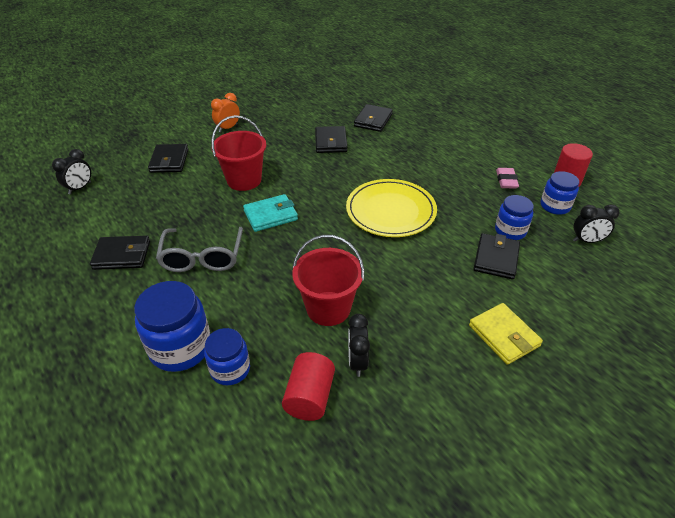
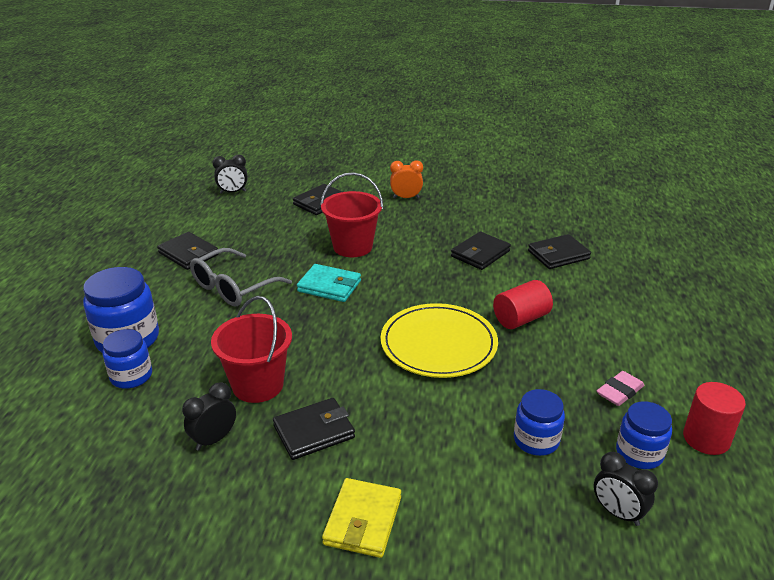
camera: 45 degrees right, 10 degrees down
red cylinder [282,352,335,421] -> red cylinder moved to [493,280,553,329]
black wallet [473,233,520,279] -> black wallet moved to [273,398,355,460]

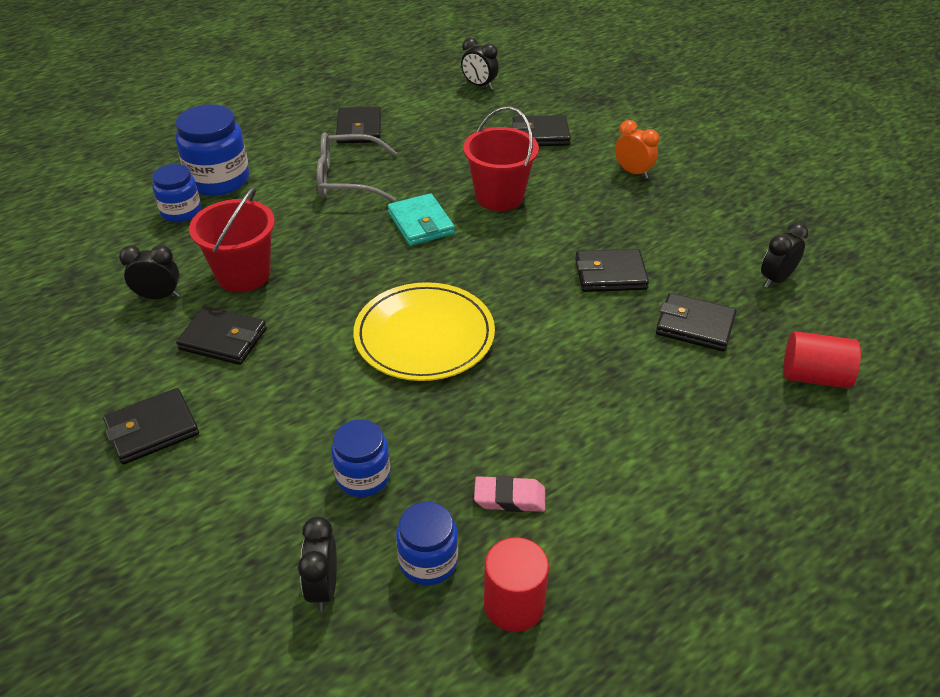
camera: 45 degrees right, 10 degrees up
yellow wallet [322,478,401,558] -> black wallet [103,388,199,464]
red cylinder [493,280,553,329] -> red cylinder moved to [784,331,861,389]
none -> black clock [761,223,809,288]

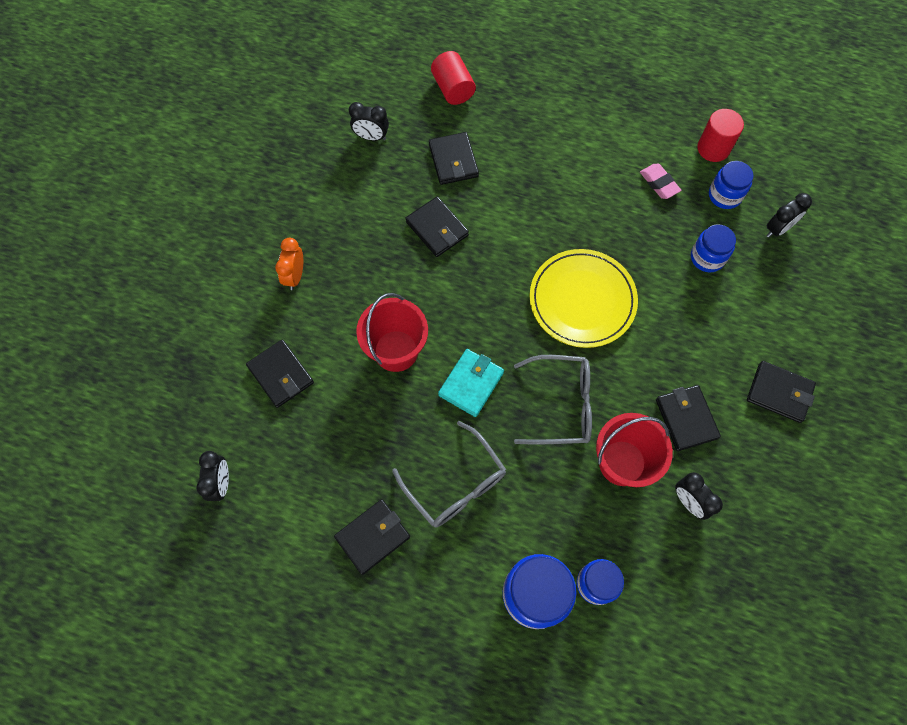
camera: 125 degrees left, 25 degrees up
none -> grey glasses [514,355,592,444]

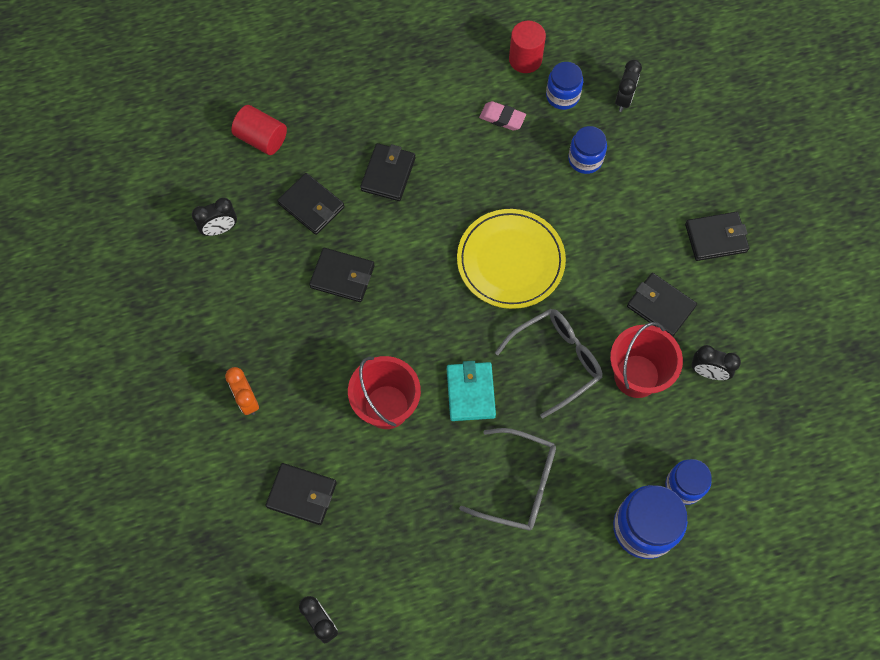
camera: 35 degrees left, 0 degrees up
black wallet [334,499,410,575] -> black wallet moved to [360,143,416,201]

